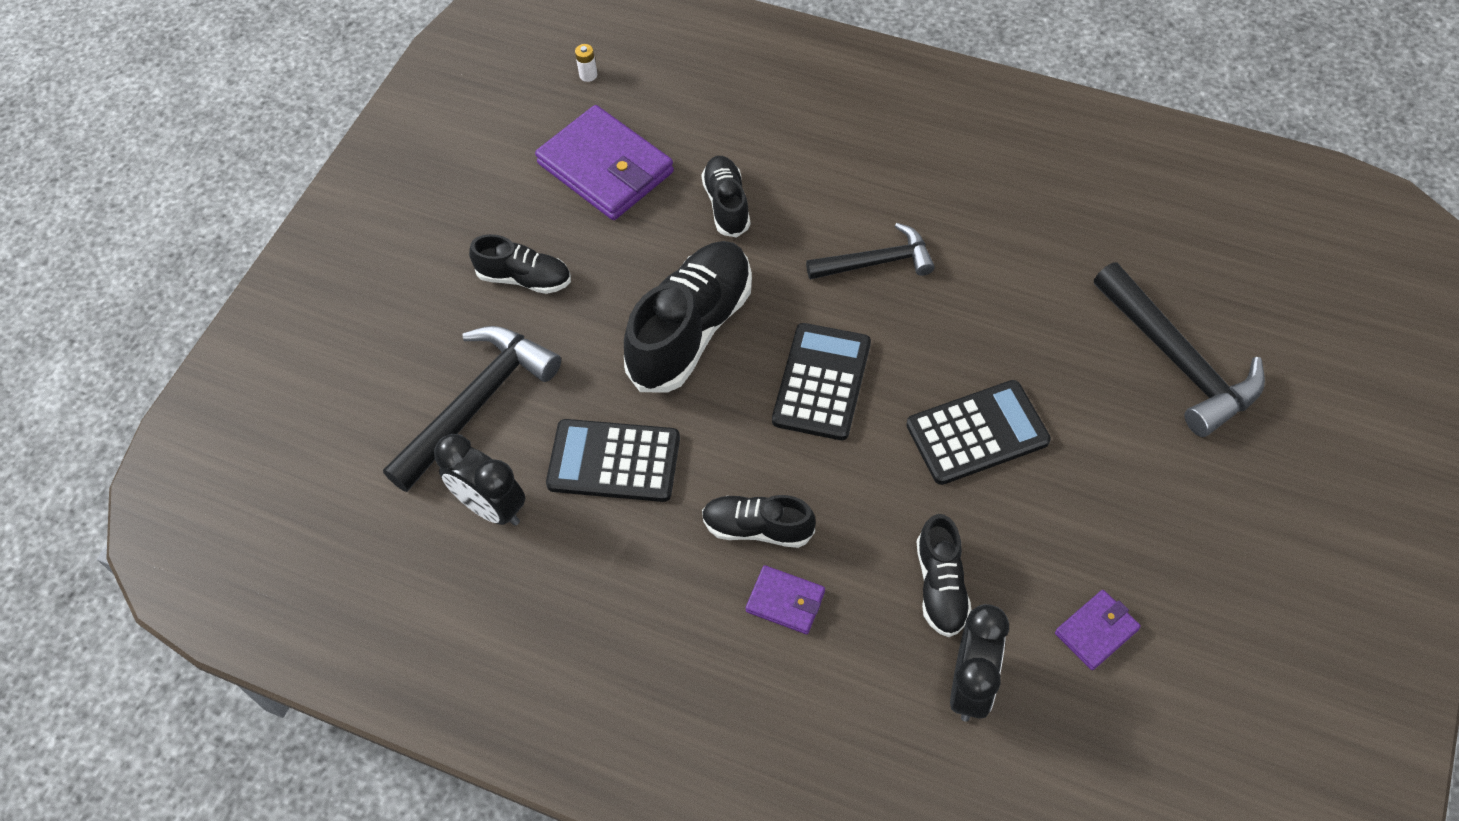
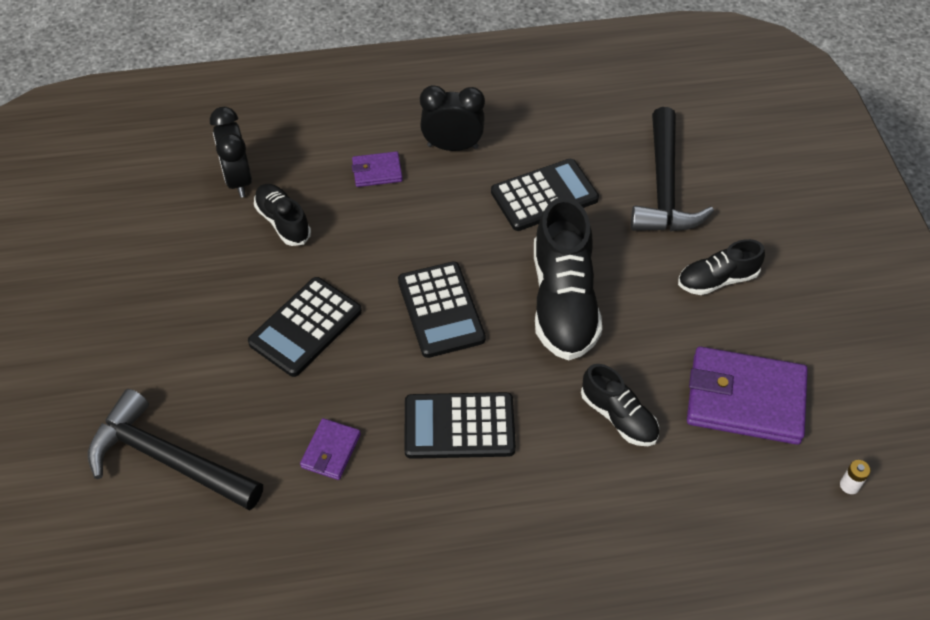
camera: 145 degrees right, 5 degrees down
black clock [434,434,525,526] -> black clock moved to [420,85,485,151]
black shoe [702,495,816,548] -> none
black hammer [806,223,935,280] -> black calculator [404,392,516,459]
purple wallet [1055,590,1141,670] -> purple wallet moved to [300,418,361,480]

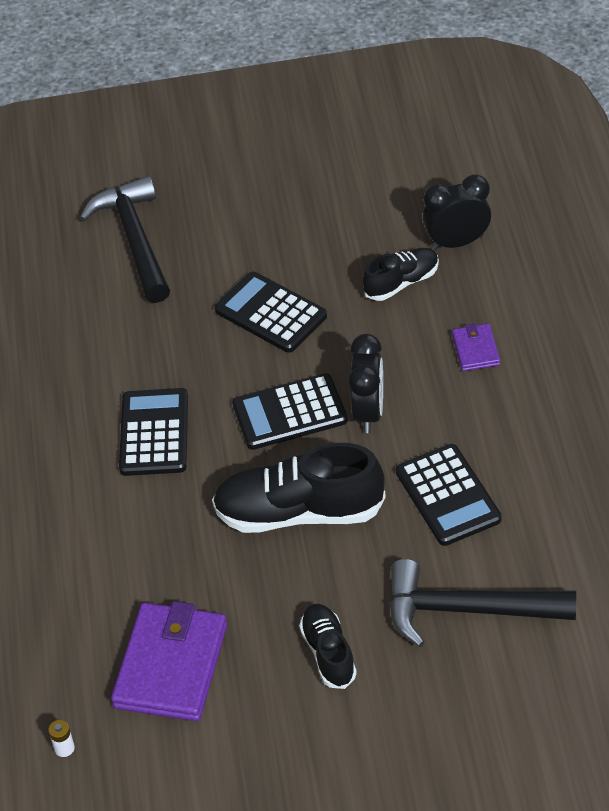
camera: 95 degrees right, 5 degrees down
black hammer [88,389,263,510] -> black hammer turned 45 degrees counterclockwise [80,176,170,303]
purple wallet [300,418,361,480] -> none
black clock [420,85,485,151] -> black clock moved to [348,334,383,433]
black shoe [581,364,659,446] -> none

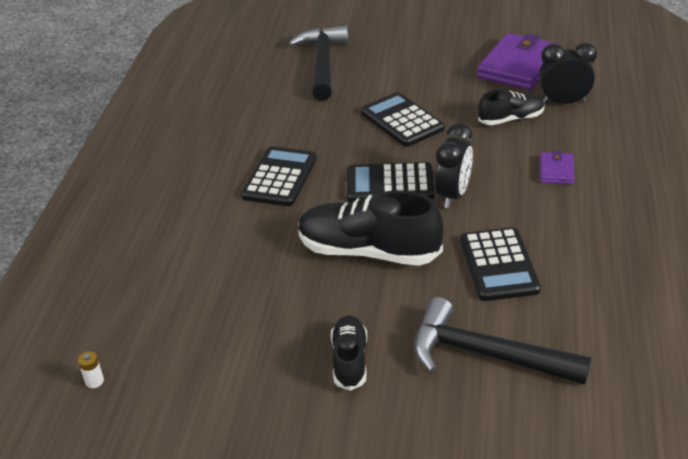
camera: 15 degrees right, 10 degrees down
purple wallet [111,601,227,721] -> purple wallet moved to [477,33,559,90]

